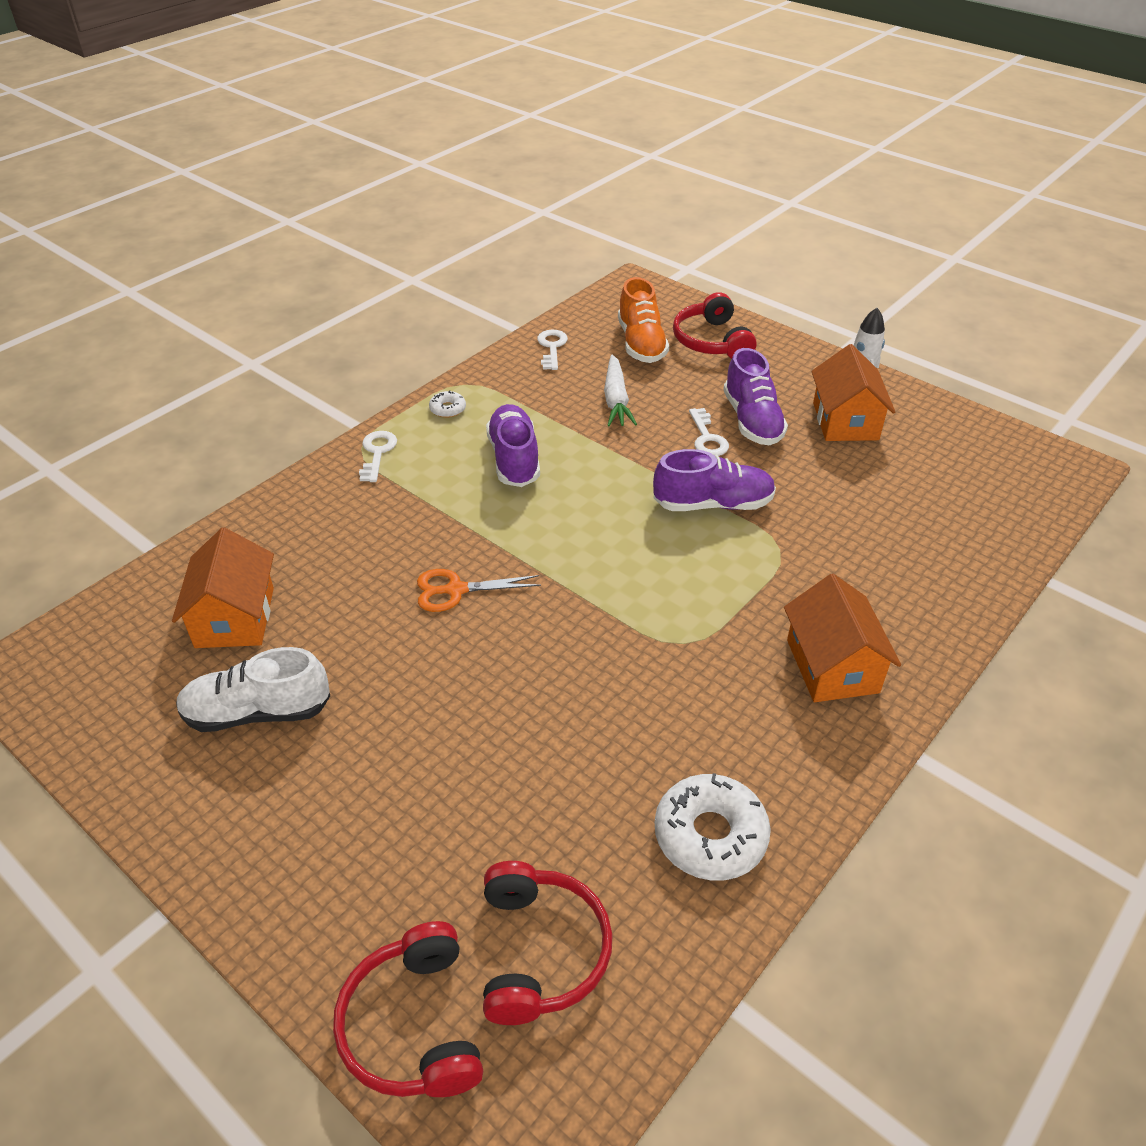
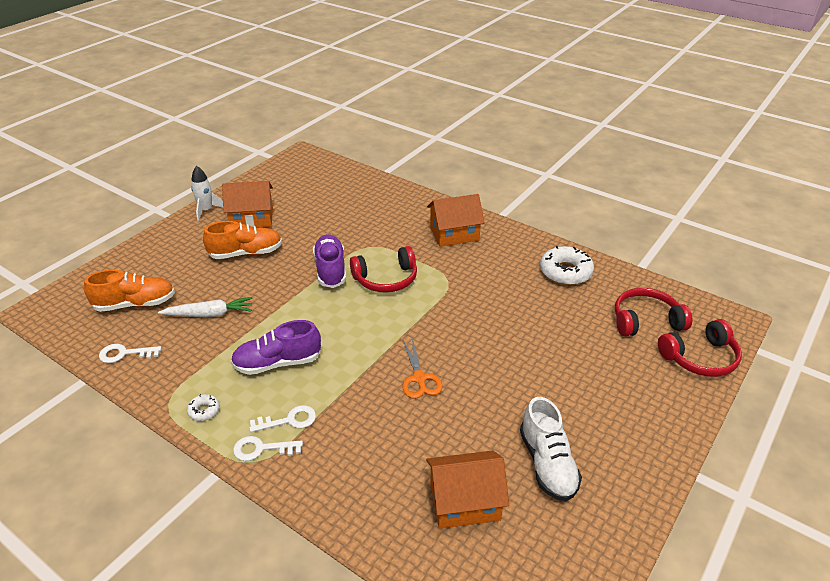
camera: 95 degrees left, 5 degrees down
red headphones [673,292,757,359] -> red headphones moved to [350,246,417,293]
white key [689,408,729,456] -> white key moved to [249,405,316,433]
purple shoe [723,348,788,446] -> orange shoe [203,221,282,259]

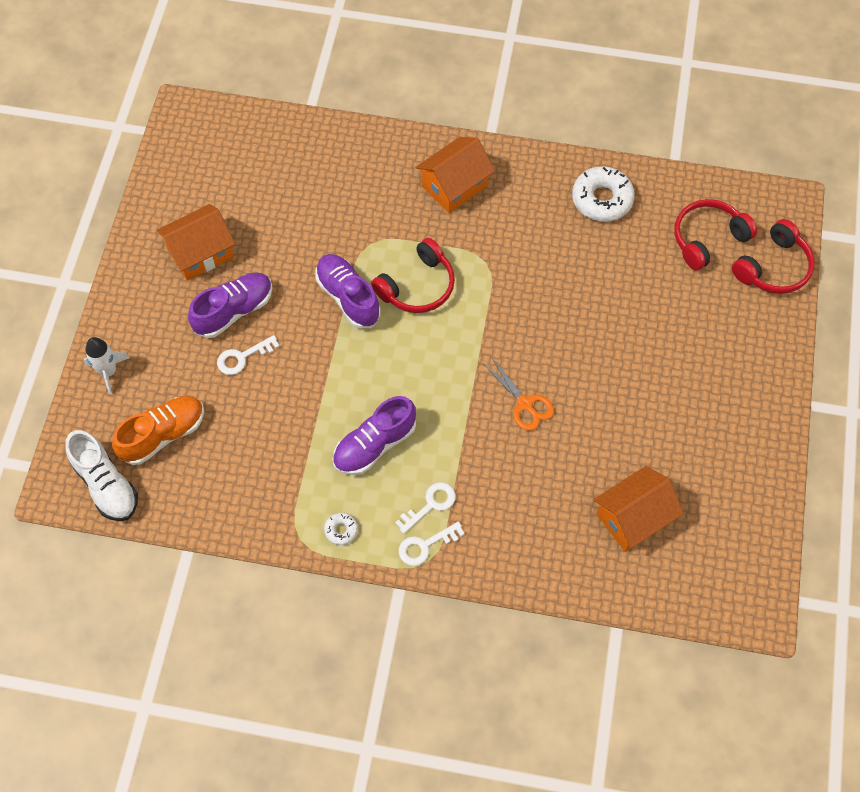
camera: 25 degrees left, 25 degrees up
white key [99,344,162,363] -> white key moved to [217,335,280,375]
white carrot [158,297,252,318] -> none
white rocket [191,166,223,221] -> white rocket moved to [84,337,130,395]
orange shoe [203,221,282,259] -> purple shoe [188,272,273,338]
white shoe [520,397,582,501] -> white shoe moved to [65,430,138,521]

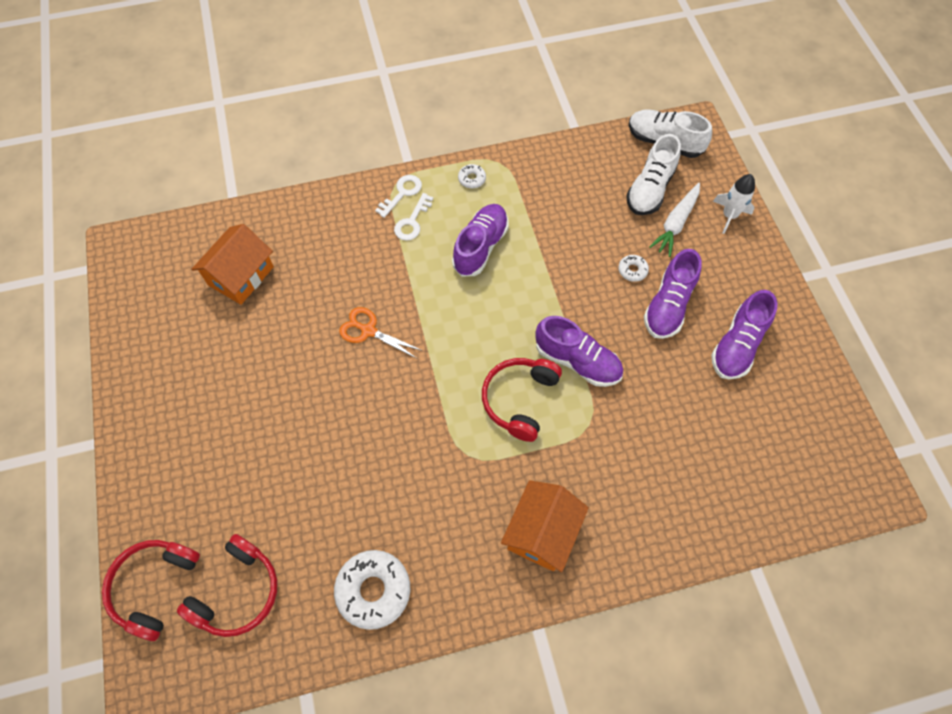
camera: 155 degrees right, 0 degrees up
orange shoe [112,396,204,465] -> white shoe [626,134,681,215]
orange house [157,204,235,281] -> purple shoe [711,290,777,379]
white key [217,335,280,375] -> white donut [618,255,649,282]
none -> white carrot [649,183,700,257]

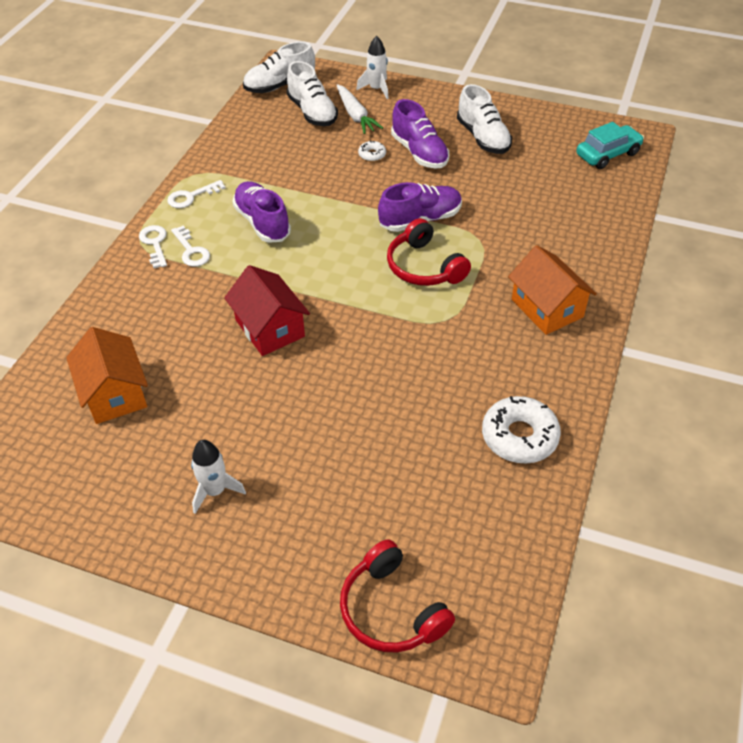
camera: 55 degrees left, 15 degrees down
red headphones [177,534,277,637] -> none
orange scissors [339,307,423,359] -> red house [224,265,310,356]
white donut [458,164,486,189] -> white key [167,180,225,208]
purple shoe [711,290,777,379] -> white shoe [457,84,512,154]
none -> white rocket [191,440,246,514]
none -> turquoise car [576,122,644,169]

